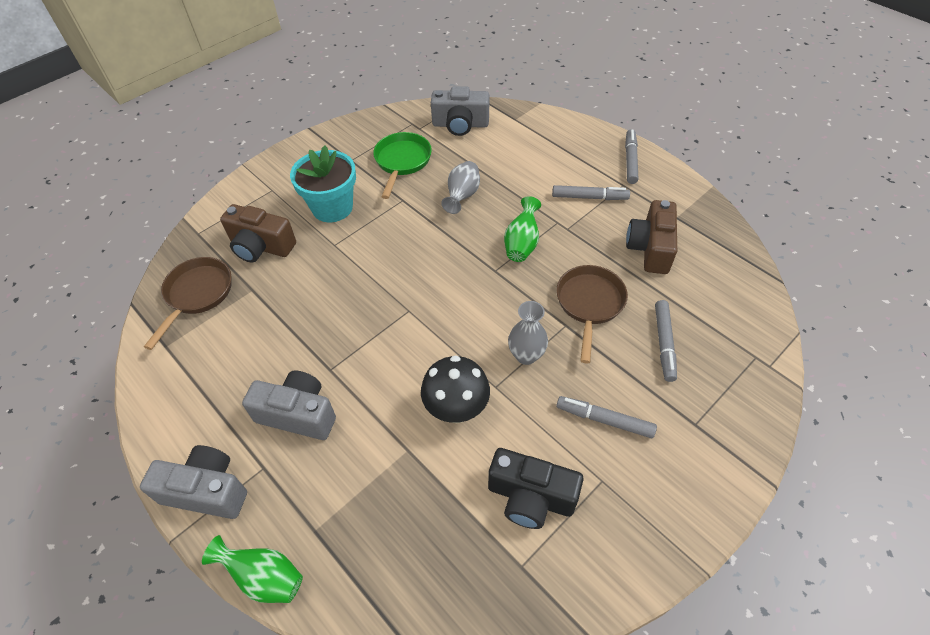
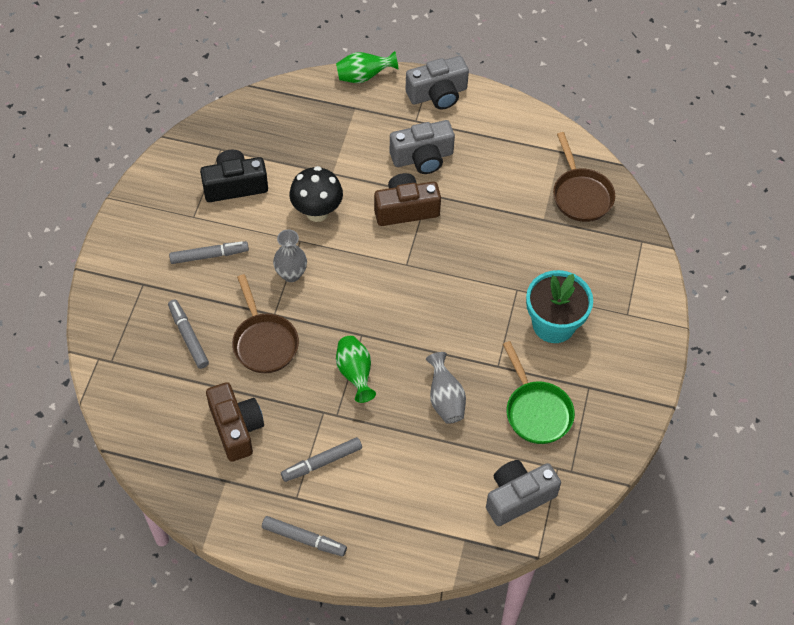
camera: 145 degrees right, 5 degrees up
brown camera [220,204,296,263] -> brown camera moved to [374,173,441,226]
grey marker [625,129,638,184] -> grey marker turned 45 degrees counterclockwise [262,516,347,556]

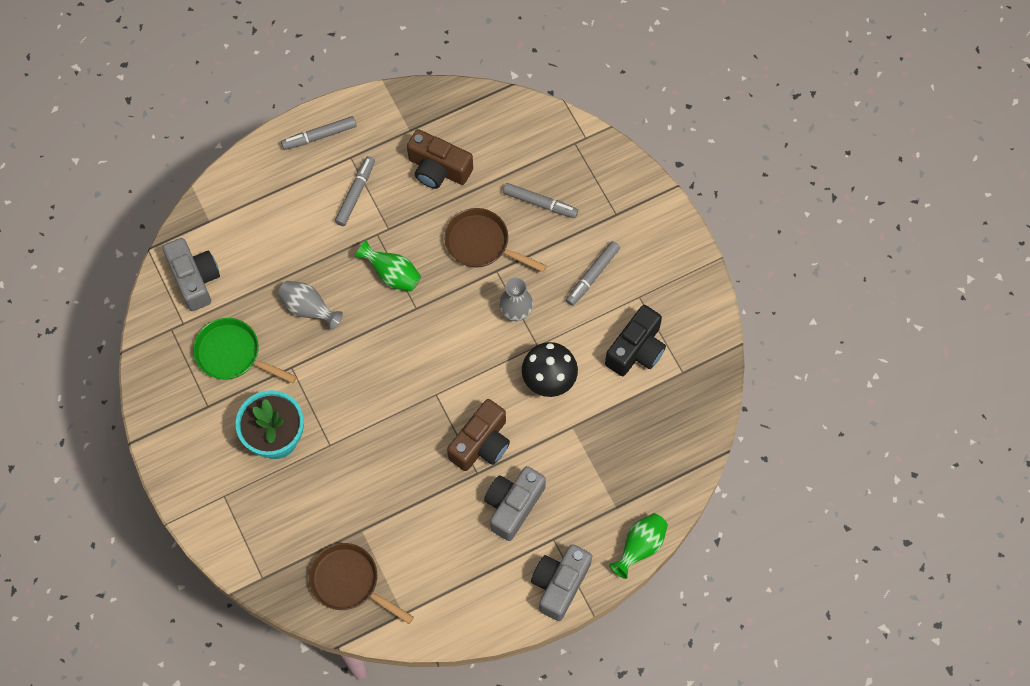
camera: 140 degrees right, 10 degrees up
grey camera [486,460,561,526] -> grey camera turned 45 degrees counterclockwise [163,238,220,311]

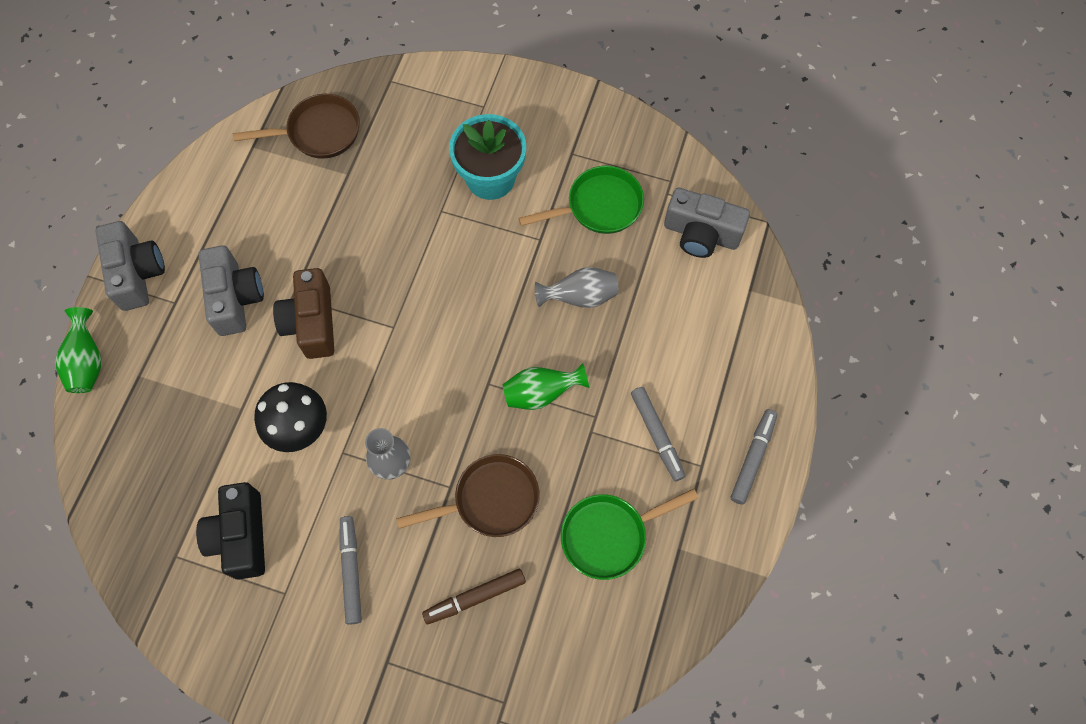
camera: 135 degrees right, 0 degrees up
brown camera [407,129,473,189] -> green pan [561,489,699,580]
grey marker [503,183,578,218] -> brown marker [422,569,526,624]

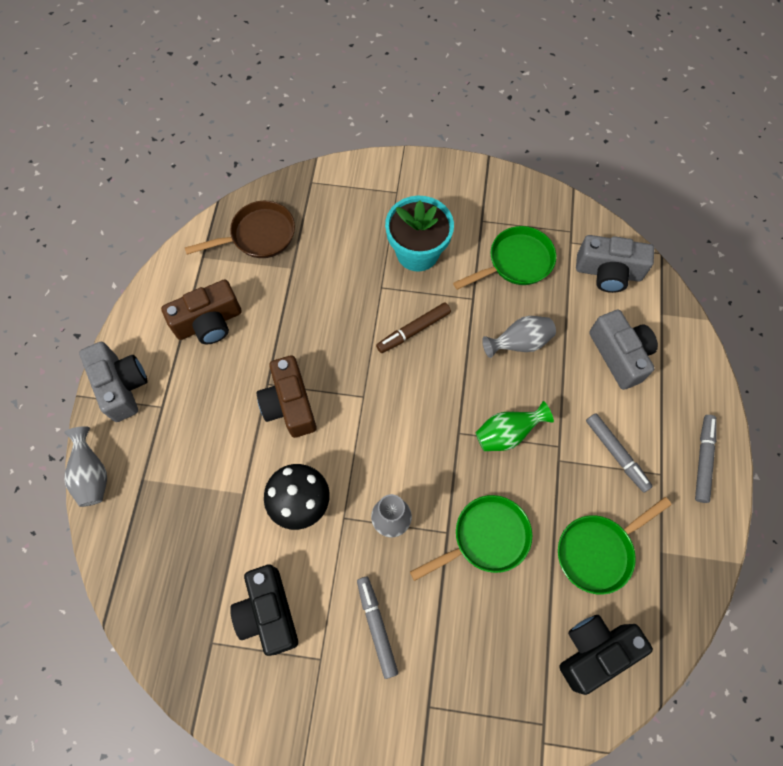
camera: 10 degrees left, 0 degrees up
green vase [55,307,102,393] -> grey vase [64,426,107,507]
grey camera [199,245,264,336] -> grey camera moved to [589,310,658,390]
brown pan [396,454,540,537] -> green pan [410,495,532,581]
brown marker [422,569,526,624] -> brown marker moved to [376,303,451,353]
none -> brown camera [161,280,242,344]
none -> black camera [559,615,653,695]

